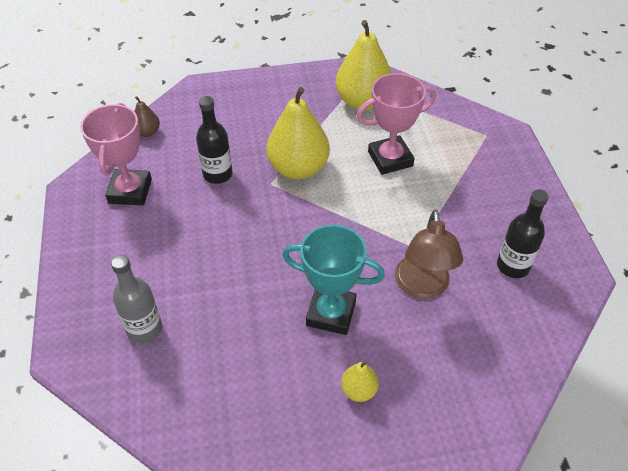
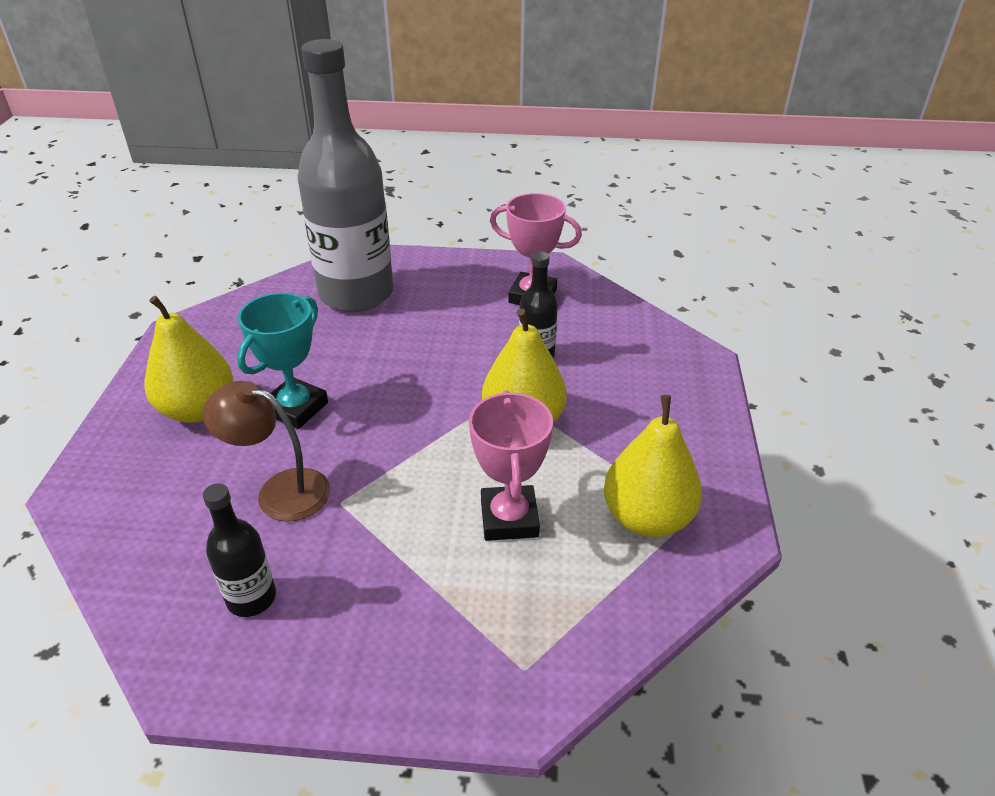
camera: 105 degrees right, 10 degrees down
grey bottle [111,255,162,343] -> grey bottle [298,39,394,312], size x2.28
brown pear [134,96,160,137] -> none
yellow pear [341,362,379,402] -> yellow pear [144,296,233,423], size x2.13

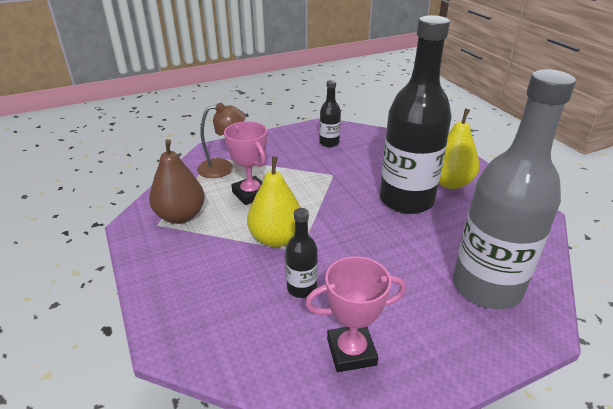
camera: 150 degrees right, 5 degrees down
brown lamp [202,381,331,522] -> brown lamp moved to [197,103,246,178]
turquoise trophy [237,293,328,429] -> black bottle [380,15,452,214]
yellow pear [604,395,702,537] -> brown pear [149,139,205,224]

